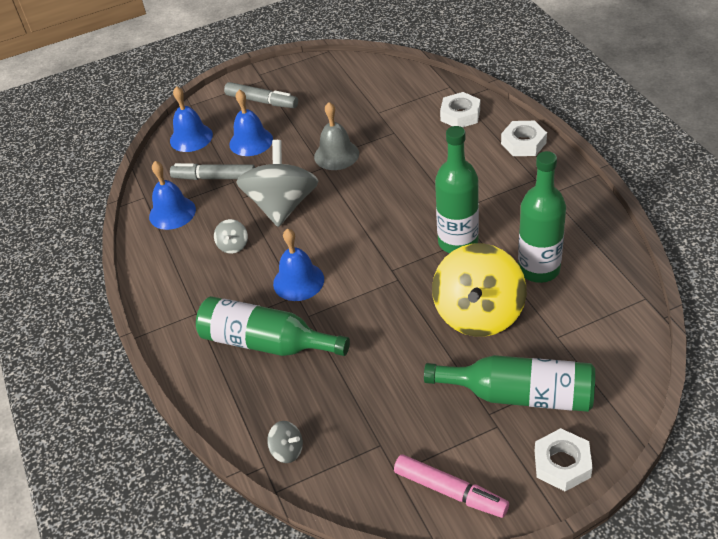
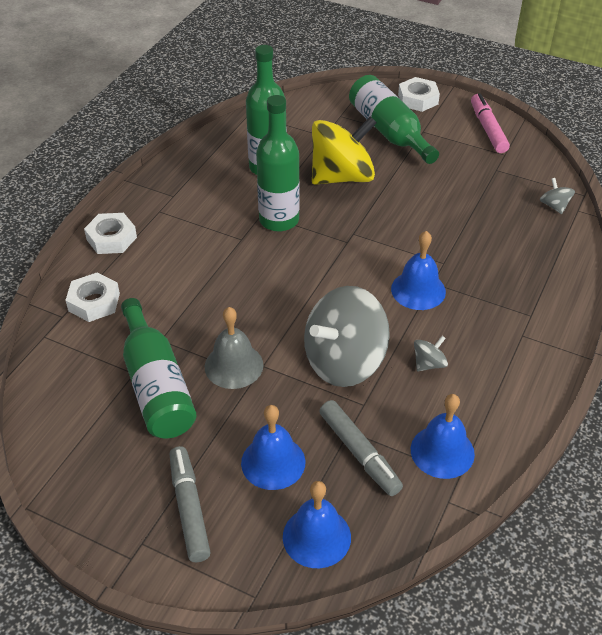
camera: 135 degrees left, 0 degrees up
green bottle [196,296,350,356] -> green bottle moved to [121,298,197,438]

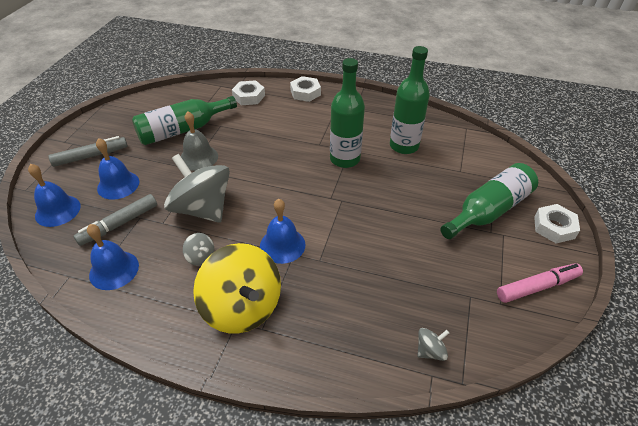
camera: 80 degrees right, 0 degrees up
yellow spinning top [312,116,377,185] -> yellow spinning top moved to [193,243,281,333]

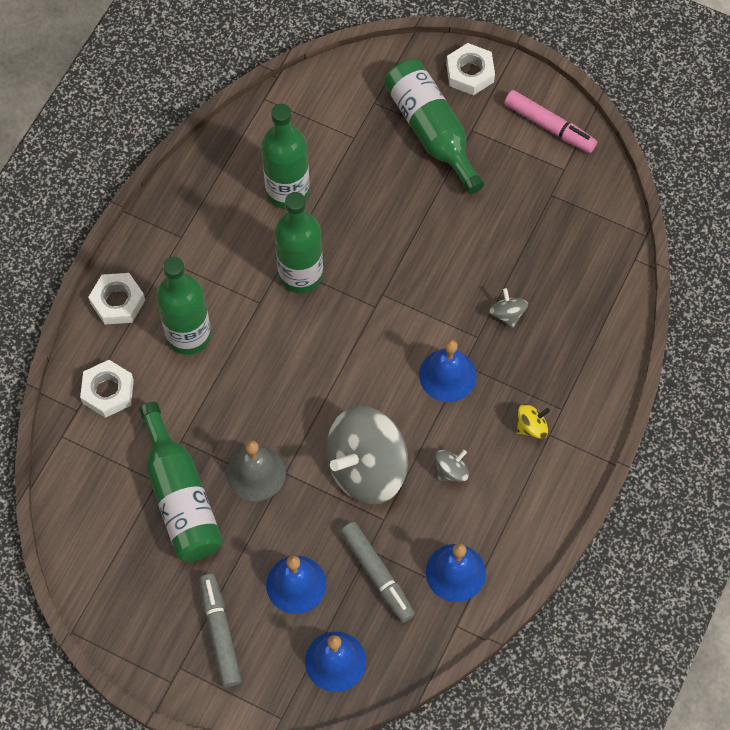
camera: 80 degrees left, 20 degrees up
yellow spinning top [193,243,281,333] -> yellow spinning top [517,404,550,439], size x0.41
grey spinning top [417,328,449,361] -> grey spinning top moved to [489,288,528,328]
pink marker [497,263,583,303] -> pink marker turned 135 degrees clockwise [504,90,597,153]
none -> green bottle [156,257,211,355]

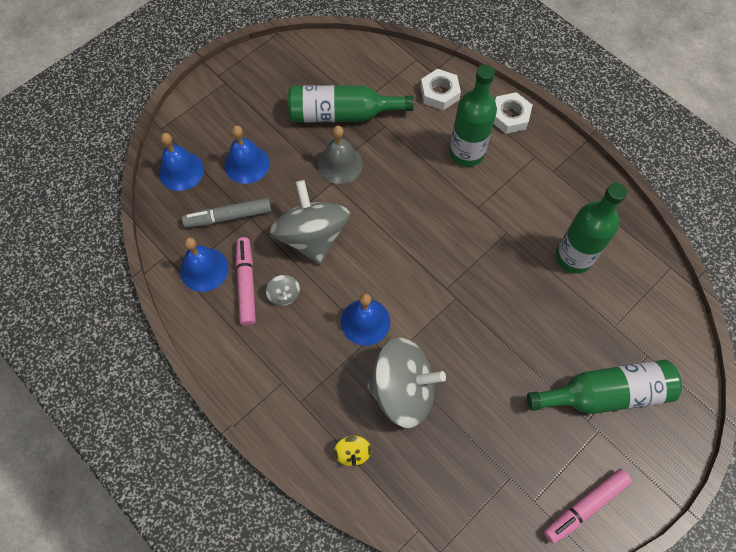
camera: 110 degrees right, 0 degrees up
grey marker [199,574,241,687] -> none
green bottle [275,192,323,293] -> none
white nut [446,43,495,95] -> none
grey spinning top [489,288,528,328] -> grey spinning top [367,337,446,428], size x2.42
yellow spinning top [517,404,550,439] -> yellow spinning top moved to [334,436,372,466]
none -> pink marker [236,237,256,326]

